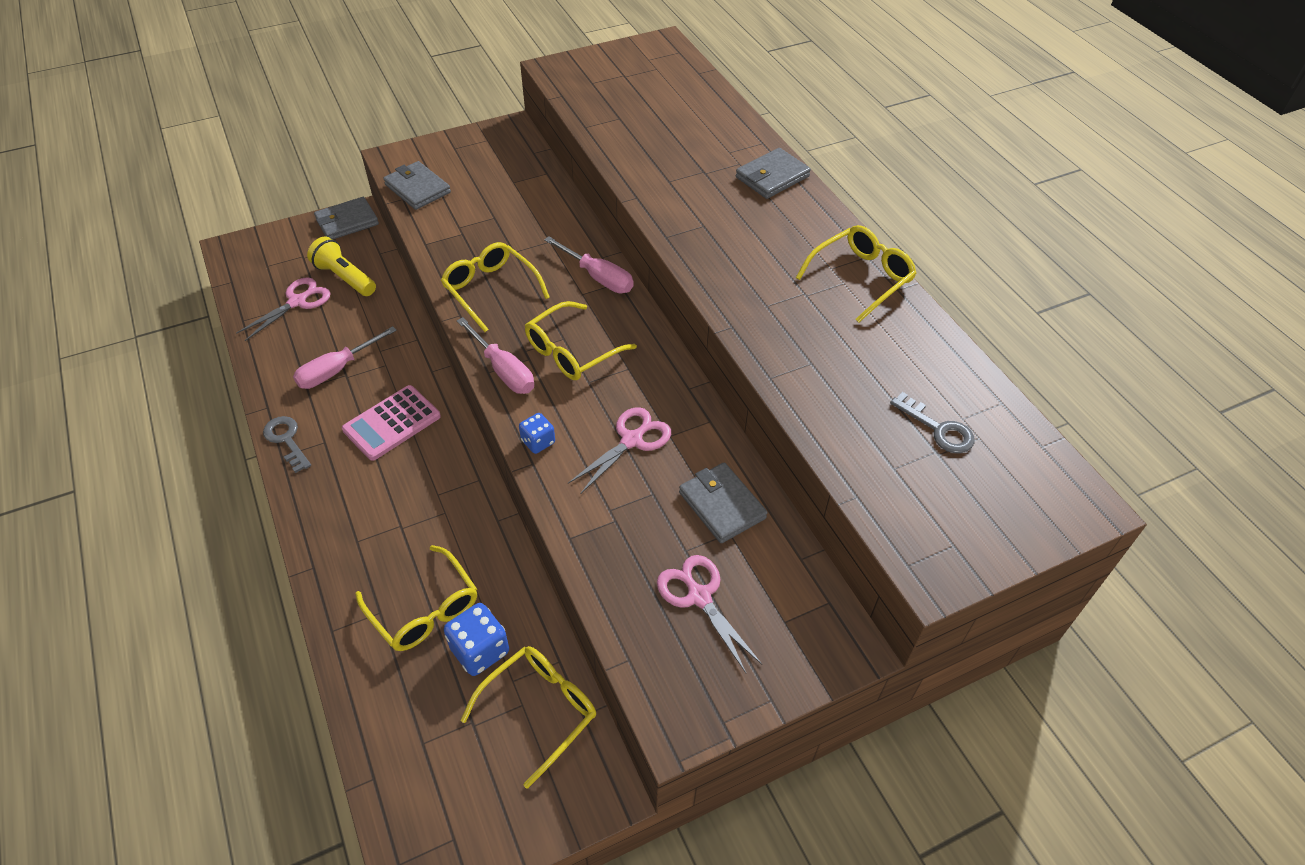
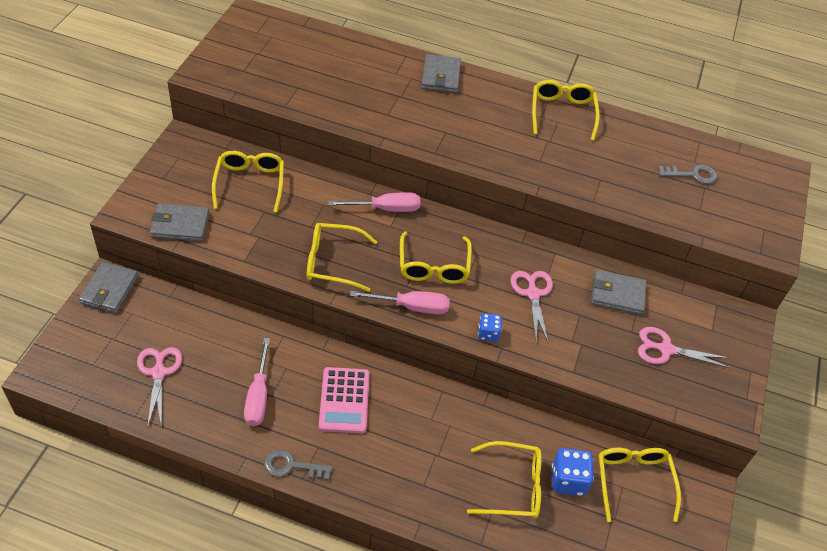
camera: 50 degrees left, 0 degrees up
yellow flashlight [307,237,376,296] -> none
none -> yellow glasses [212,151,284,213]

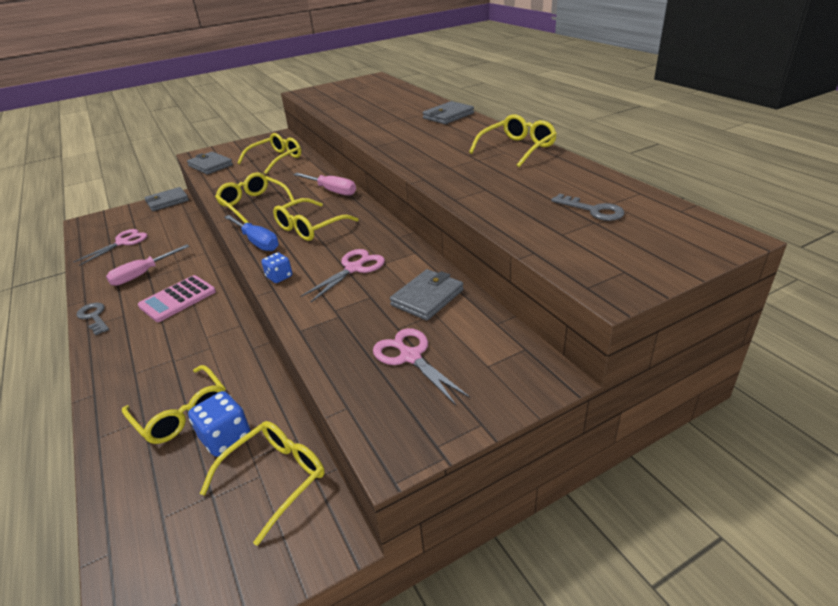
camera: 50 degrees right, 15 degrees down
pink screwdriver [350,291,450,315] -> blue screwdriver [224,215,279,251]
grey wallet [591,270,647,315] -> grey wallet turned 75 degrees clockwise [390,269,463,320]

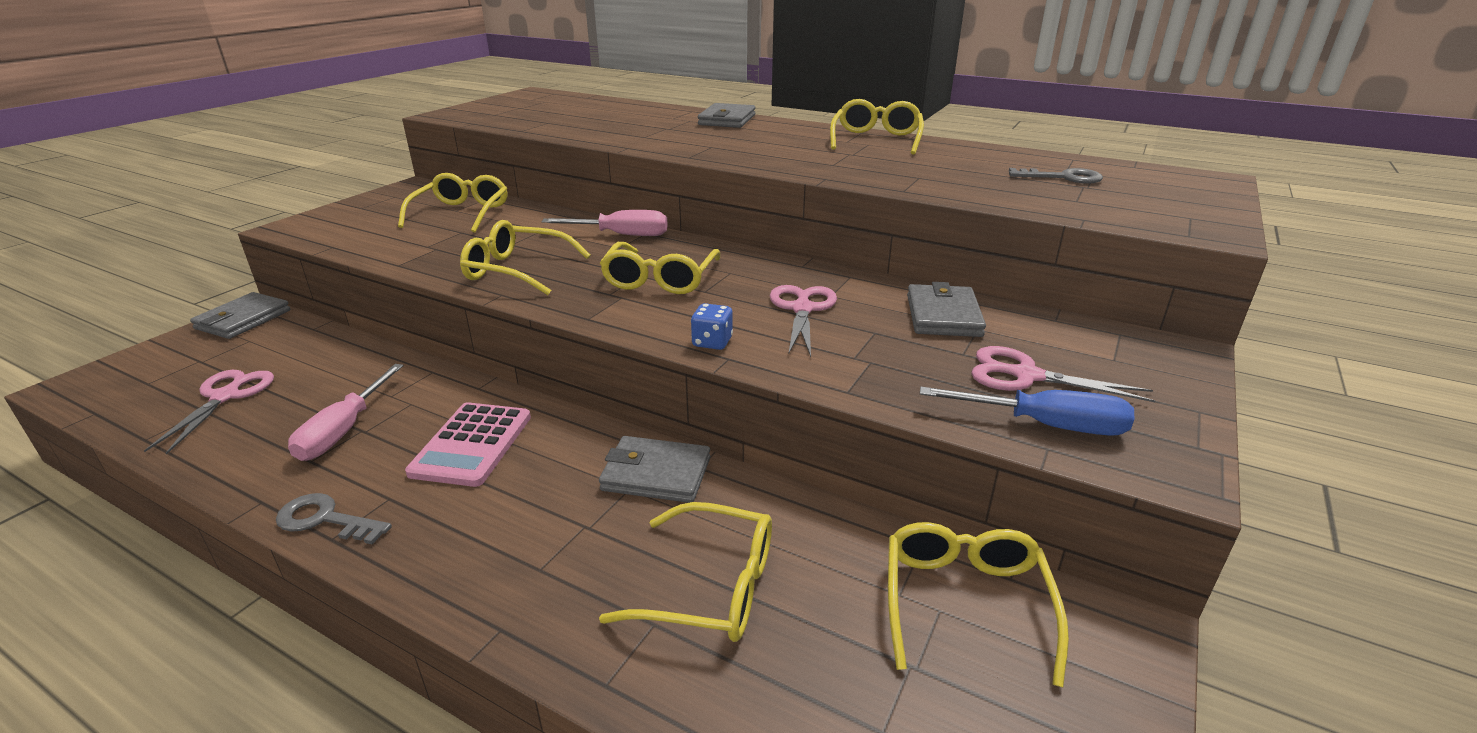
camera: 35 degrees left, 5 degrees down
grey wallet [187,152,233,174] -> grey wallet moved to [599,436,710,503]
blue dice [188,391,251,457] -> none
blue screwdriver [224,215,279,251] -> blue screwdriver moved to [920,387,1134,436]

